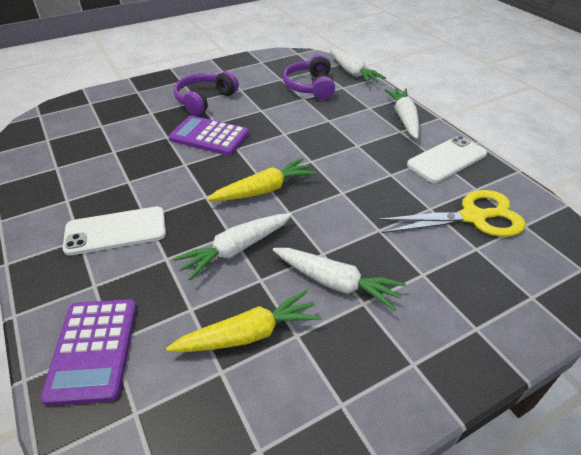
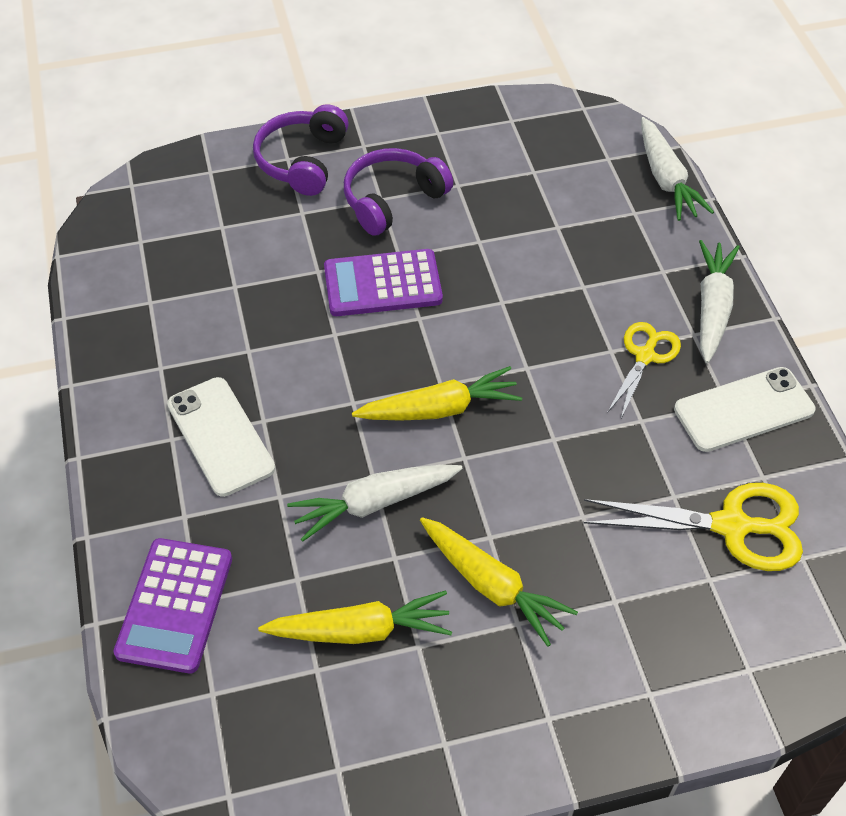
camera: 15 degrees right, 10 degrees up
white phone [63,206,166,256] -> white phone turned 60 degrees clockwise [167,377,275,497]
purple calculator [168,115,249,156] -> purple calculator turned 45 degrees counterclockwise [324,249,443,316]
white carrot [273,248,406,311] -> yellow carrot [420,517,578,647]
purple headphones [283,54,335,100] -> purple headphones moved to [253,104,349,196]
none -> yellow scissors [607,322,681,418]

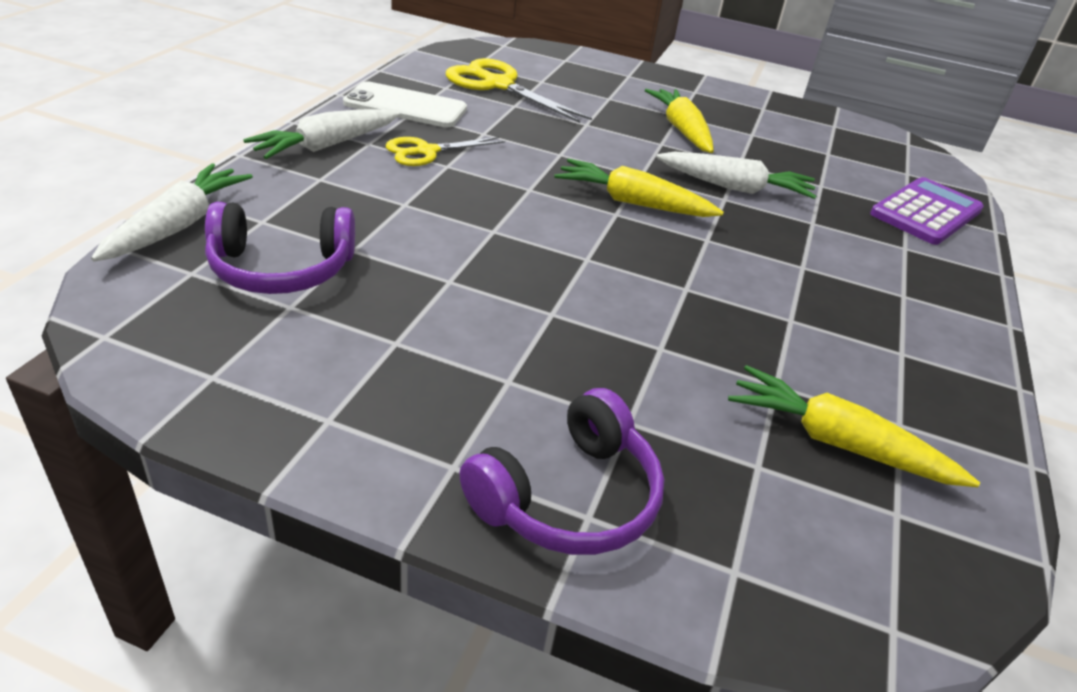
camera: 150 degrees left, 15 degrees down
white phone [167,377,275,497] -> none
yellow carrot [258,591,452,644] -> yellow carrot moved to [728,365,980,487]
purple calculator [324,249,443,316] -> none
purple headphones [344,148,453,236] -> purple headphones moved to [205,202,355,294]

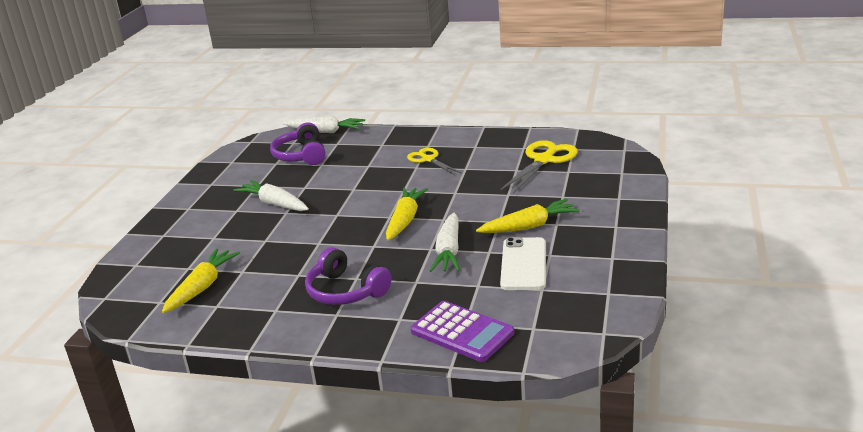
camera: 90 degrees right, 10 degrees down
white carrot [243,109,400,159] -> white carrot moved to [233,180,309,211]
white phone [343,81,467,127] -> white phone moved to [500,237,546,290]
purple headphones [460,388,664,555] -> purple headphones moved to [305,247,391,305]

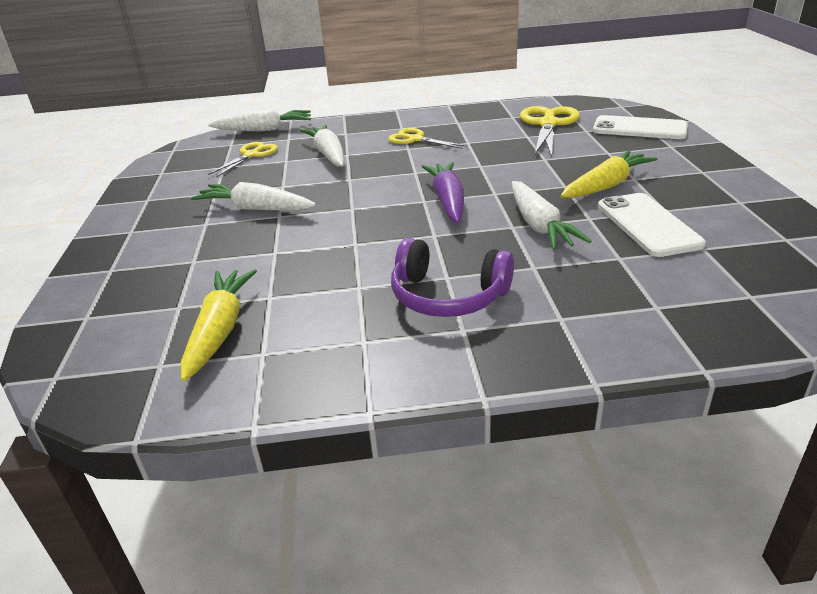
camera: 20 degrees left, 5 degrees up
purple headphones [270,123,326,165] -> yellow scissors [208,142,278,178]
yellow carrot [386,187,428,240] -> purple carrot [422,162,464,223]
purple calculator [411,301,514,362] -> none
none -> white carrot [300,125,344,166]
none -> white phone [593,115,688,139]

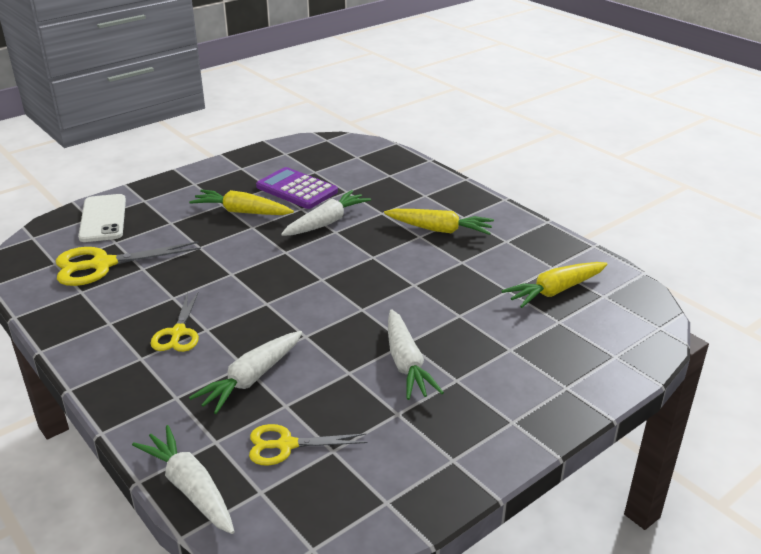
camera: 125 degrees left, 0 degrees up
purple headphones [391,238,514,317] -> yellow carrot [384,209,494,235]
purple carrot [422,162,464,223] -> none
white phone [598,193,706,257] -> purple calculator [256,167,338,209]

